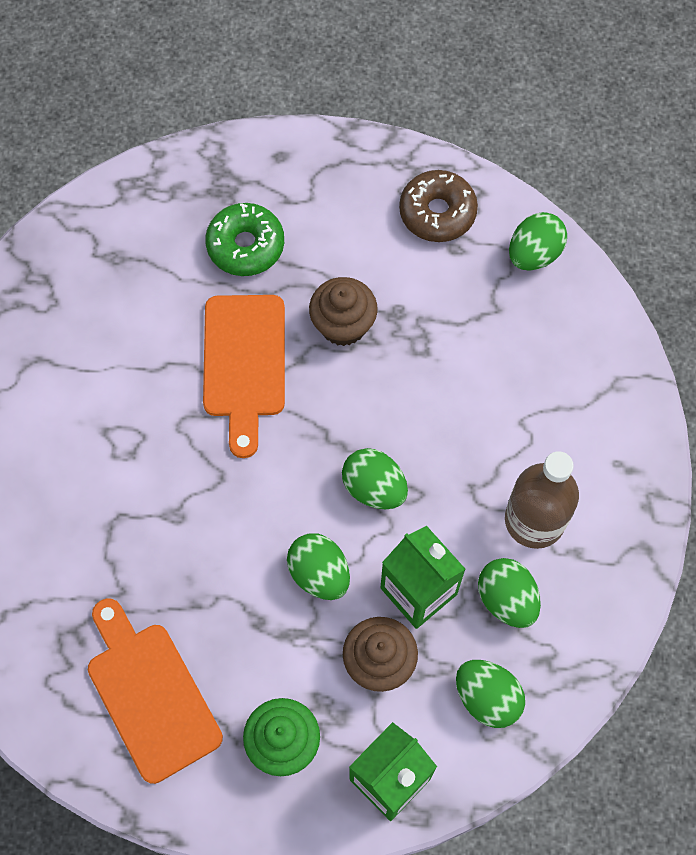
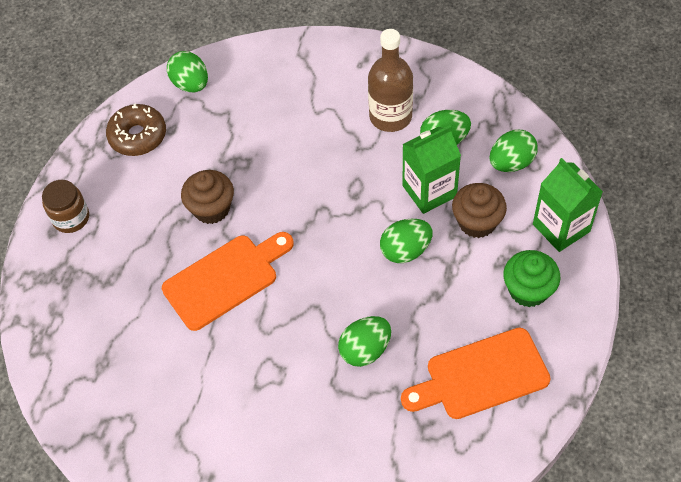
camera: 75 degrees left, 10 degrees down
orange cutting board [203,295,285,458] -> orange cutting board turned 45 degrees counterclockwise [162,232,294,331]
green donut [205,203,284,276] -> none
green egg [342,448,408,509] -> green egg moved to [338,316,391,367]
none -> brown jar [42,180,89,233]

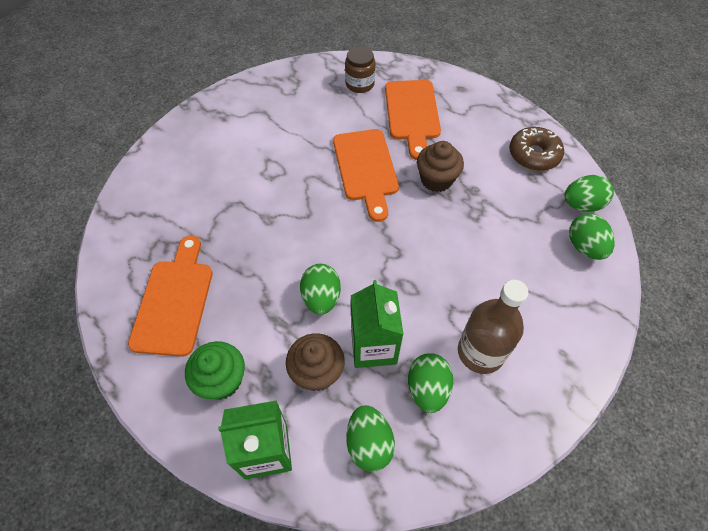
camera: 110 degrees right, 0 degrees up
brown jar [42,180,89,233] -> brown jar moved to [345,46,375,93]
green egg [338,316,391,367] -> green egg moved to [569,214,615,260]
none -> orange cutting board [385,80,441,160]

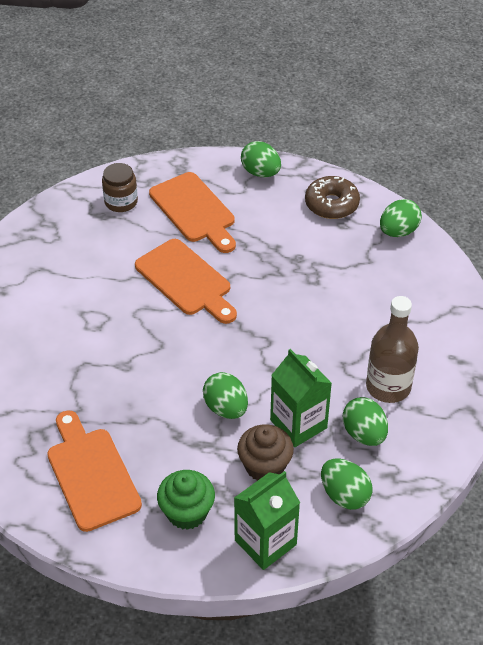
camera: 30 degrees left, 10 degrees down
brown cupcake [417,141,464,192] -> none
green egg [569,214,615,260] -> green egg moved to [241,141,281,177]

